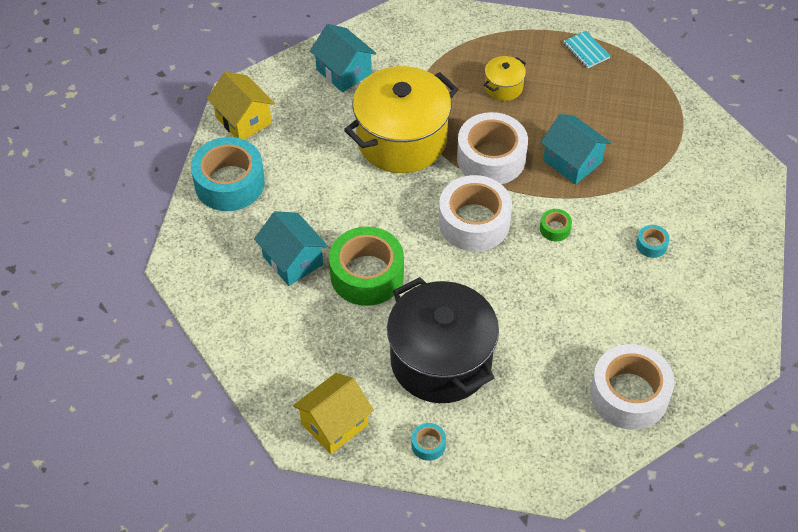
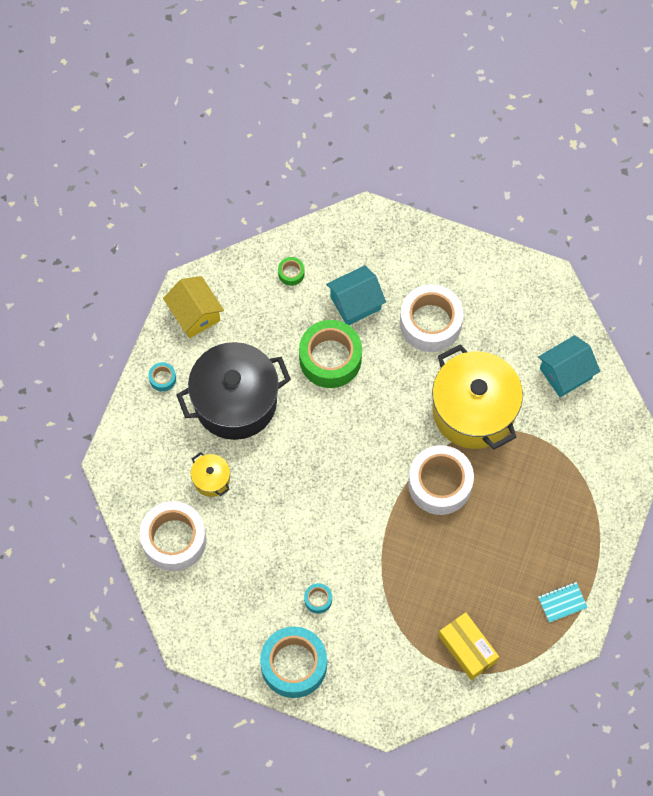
camera: 100 degrees right, 15 degrees up
turquoise tape [191,137,265,211] -> turquoise tape moved to [260,626,327,698]
yellow house [207,72,275,139] -> none
white tape [439,175,512,252] -> white tape moved to [400,284,464,352]
yellow pot [484,56,526,101] -> yellow pot moved to [191,452,230,497]
green tape [540,209,572,241] -> green tape moved to [278,257,305,286]
turquoise house [541,114,611,185] -> none
none -> yellow box [439,612,499,680]

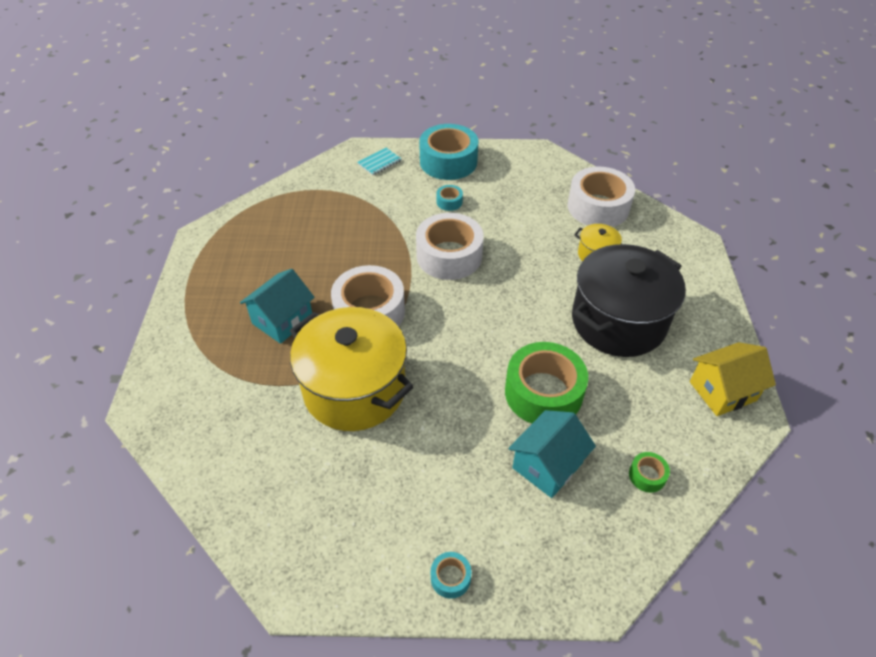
camera: 160 degrees right, 20 degrees down
turquoise tape [148,362,176,392] -> turquoise tape moved to [431,552,472,599]
yellow house [163,276,224,338] -> yellow house turned 60 degrees counterclockwise [690,342,776,416]
white tape [400,284,464,352] -> white tape moved to [416,213,484,280]
yellow box [439,612,499,680] -> none
turquoise house [538,335,600,397] -> turquoise house moved to [240,269,315,344]
turquoise notebook [538,582,588,623] -> turquoise notebook moved to [357,148,402,176]

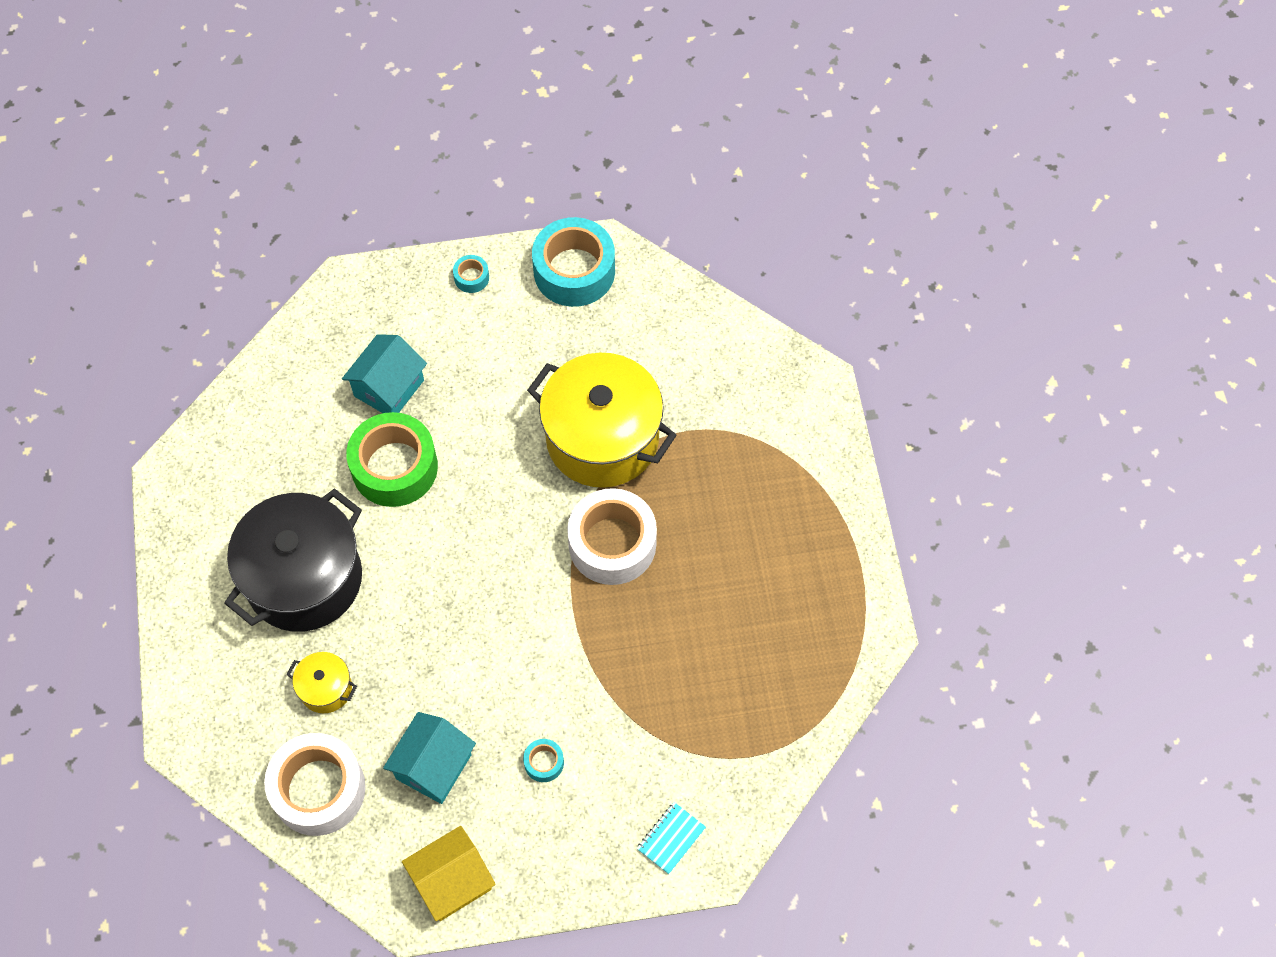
camera: 170 degrees right, 15 degrees up
turquoise house [240,269,315,344] -> turquoise house moved to [383,712,476,804]
white tape [416,213,484,280] -> none
turquoise tape [419,124,478,180] -> turquoise tape moved to [532,217,615,307]
green tape [629,452,670,493] -> none
yellow house [690,342,776,416] -> yellow house moved to [402,826,496,921]

